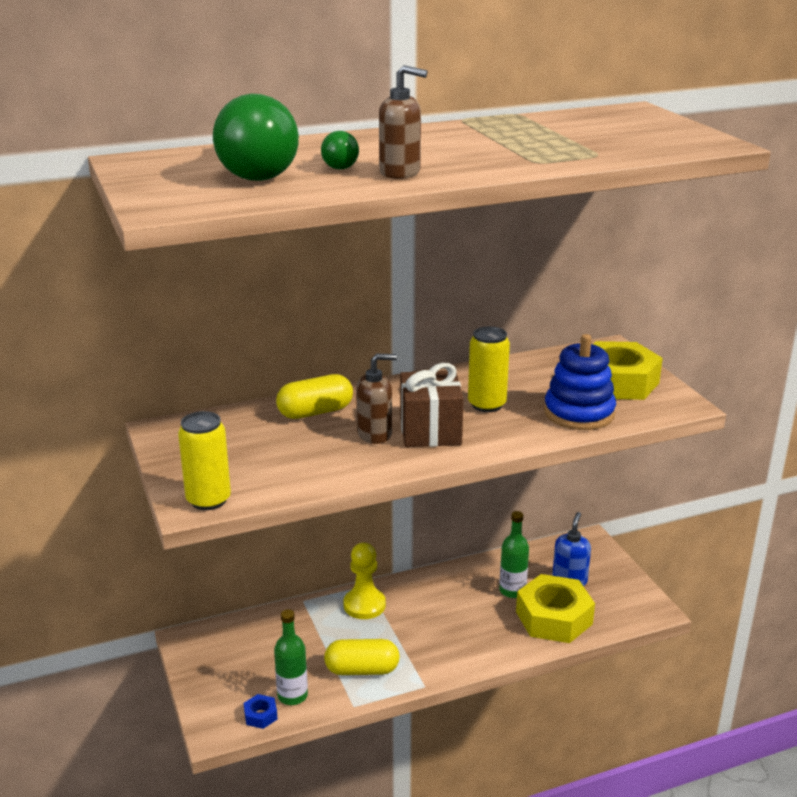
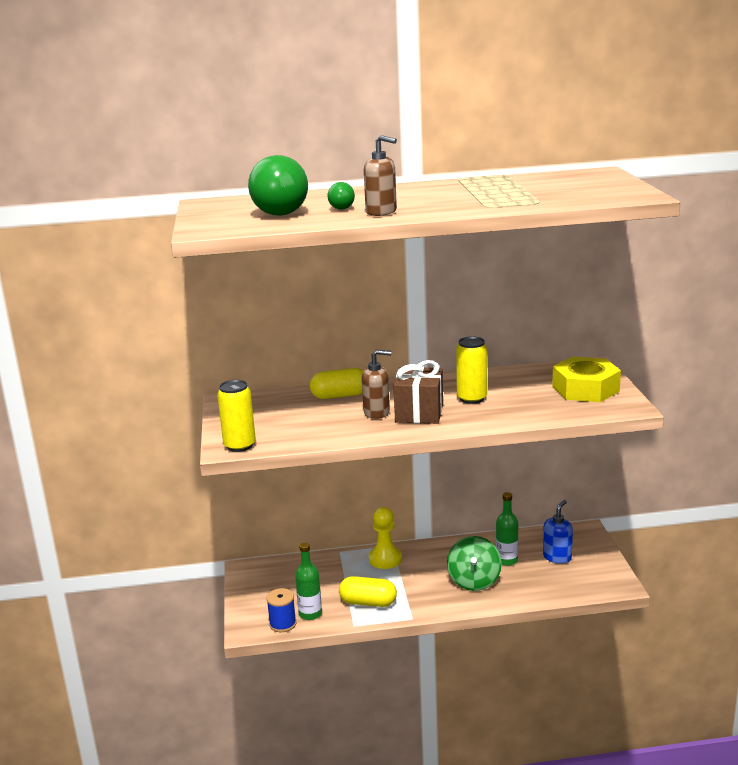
camera: 15 degrees right, 5 degrees down
blue nut [244,694,278,729] -> blue spool [266,588,297,632]
yellow nut [516,574,595,643] -> none
blue stacking toy [544,334,616,430] -> none
none -> green spinning top [447,536,502,591]

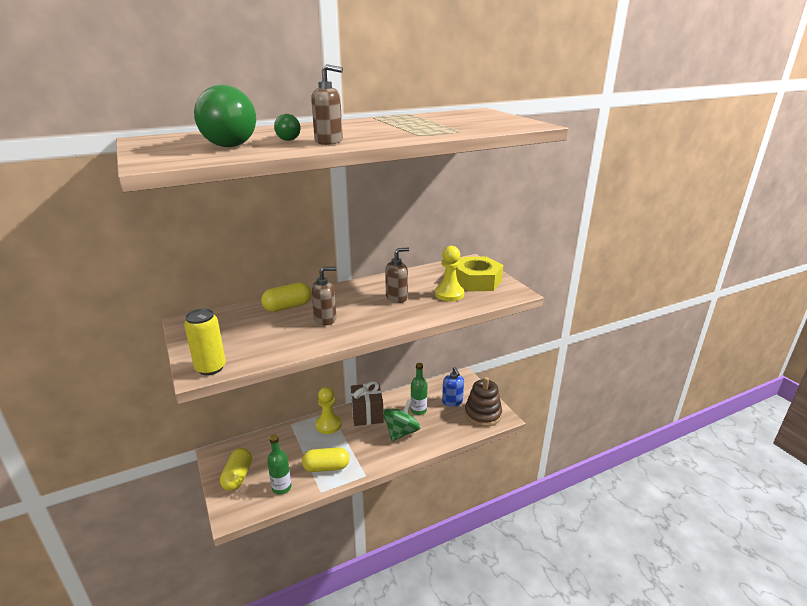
camera: 20 degrees left, 5 degrees up
blue spool [266,588,297,632] -> none
brown gift [393,360,443,424] -> brown gift moved to [351,381,384,426]
green spinning top [447,536,502,591] -> green spinning top turned 135 degrees counterclockwise [383,399,421,442]
yellow can [456,337,487,404] -> brown soap dispenser [385,248,409,303]
blue soap dispenser [543,500,573,564] -> blue soap dispenser turned 150 degrees clockwise [442,367,464,407]
none -> yellow capsule [220,448,252,491]
none -> yellow pawn [435,246,464,301]
none -> brown stacking toy [465,377,502,427]

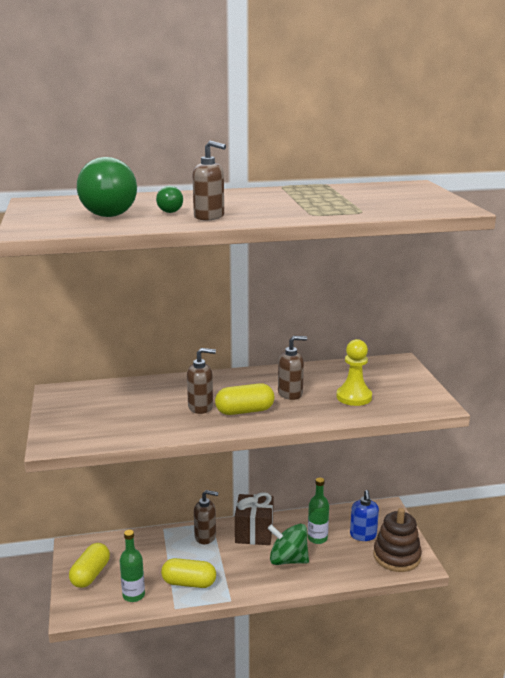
camera: 15 degrees right, 5 degrees down
yellow can [184,308,226,375] -> none
yellow capsule [261,282,312,312] -> yellow capsule moved to [215,383,275,415]
yellow pawn [315,387,342,434] -> brown soap dispenser [194,490,219,544]
green spinning top [383,399,421,442] -> green spinning top turned 120 degrees counterclockwise [268,524,309,565]
yellow nut [456,257,503,291] -> none

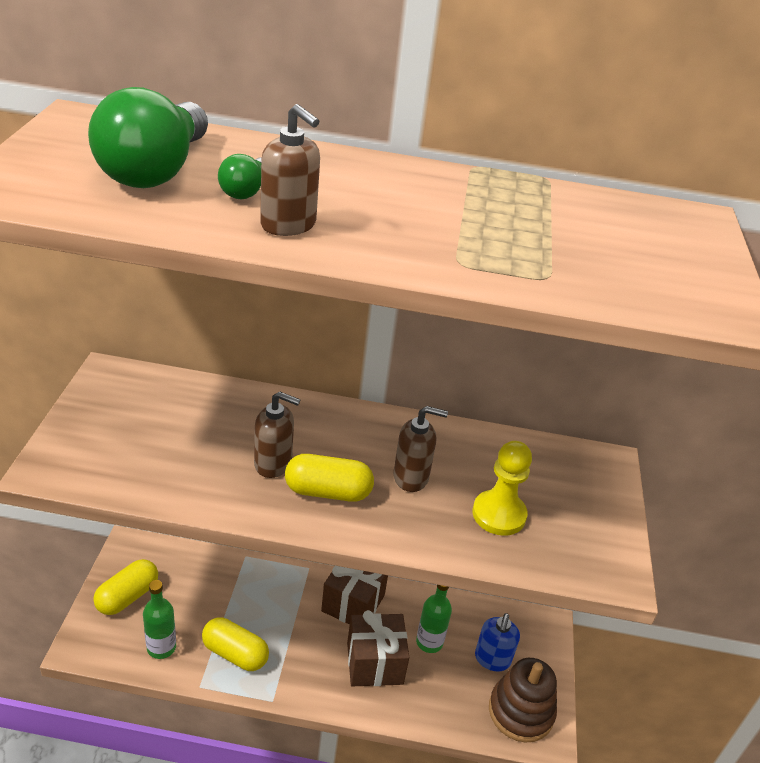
camera: 15 degrees right, 15 degrees up
brown soap dispenser [194,490,219,544] -> none
green spinning top [268,524,309,565] -> brown gift [347,610,409,686]

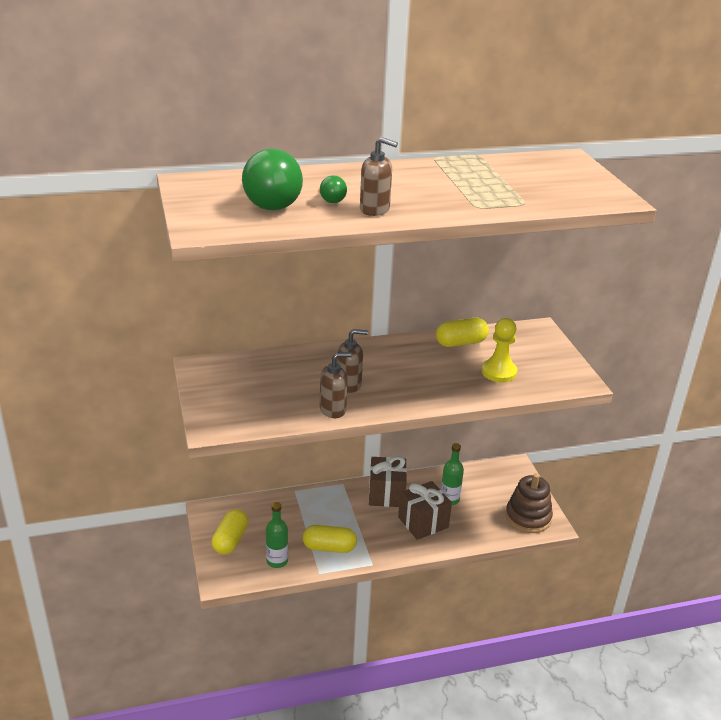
camera: 20 degrees left, 5 degrees down
yellow capsule [285,454,374,502] -> yellow capsule moved to [436,318,489,347]
brown soap dispenser [393,406,448,492] -> brown soap dispenser moved to [320,352,352,418]
blue soap dispenser [475,613,520,672] -> none

